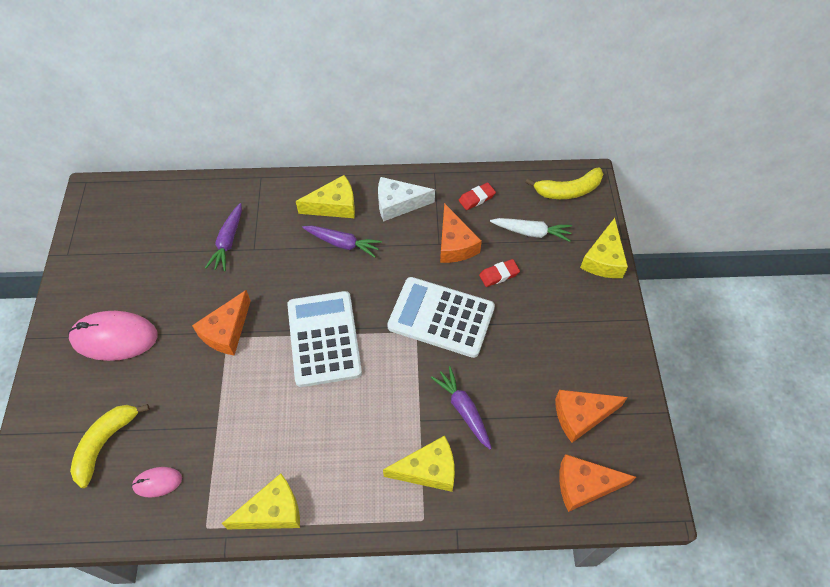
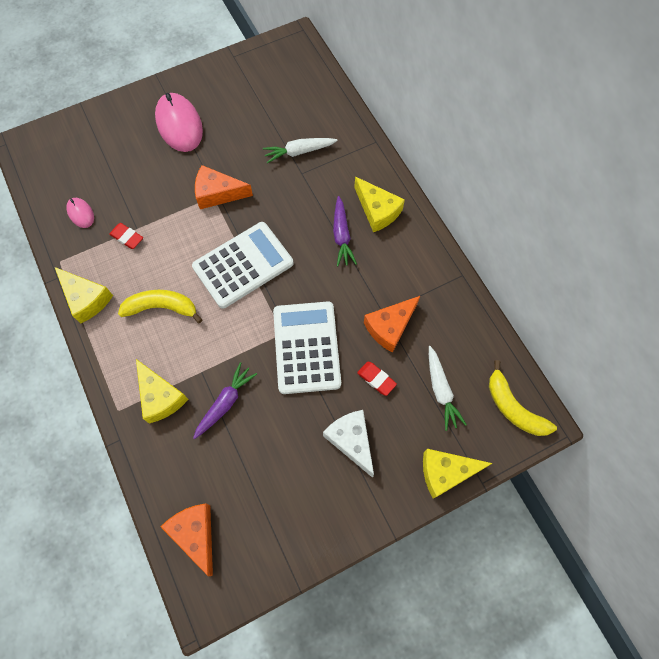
camera: 65 degrees right, 10 degrees up
yellow banana [70,404,150,488] -> yellow banana moved to [118,290,203,323]
purple carrot [205,203,242,271] -> white carrot [263,138,337,163]
white cheese [378,177,435,222] -> white cheese moved to [323,410,374,478]
red eraser [459,183,496,210] -> red eraser moved to [109,223,143,249]
orange cheese [555,390,628,443] -> none

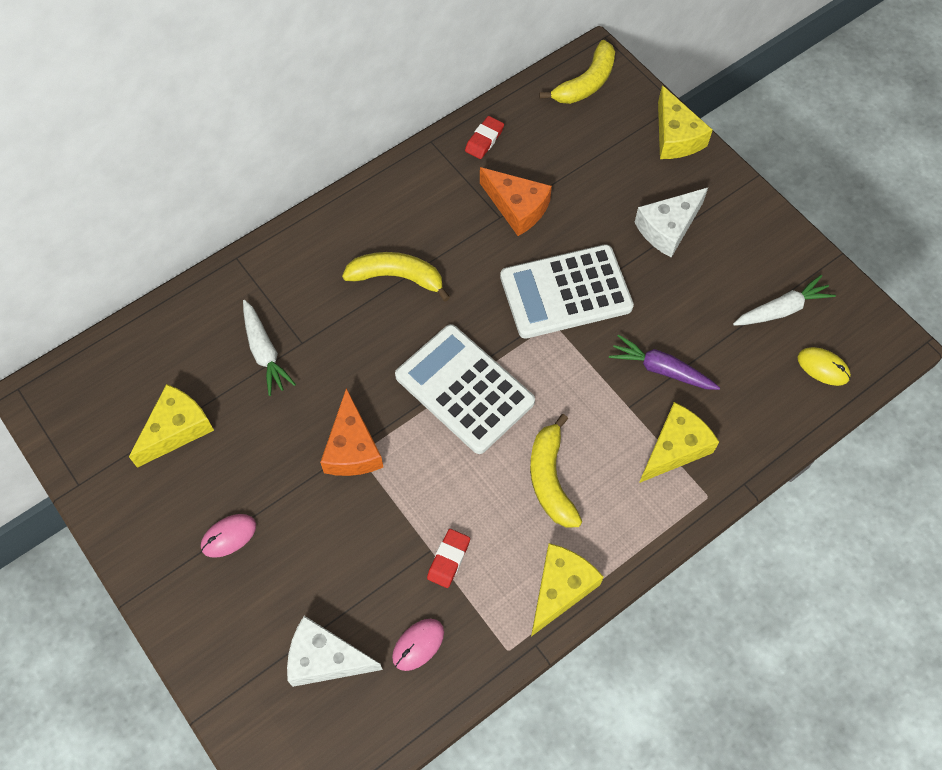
camera: 100 degrees left, 5 degrees down
pink mouse [155,93,203,152] -> pink mouse [201,514,256,558], size x0.50
orange cheese [160,503,213,577] -> yellow mouse [798,347,851,386]
purple carrot [333,196,357,267] -> yellow banana [342,252,450,302]
yellow cheese [354,177,405,232] -> yellow cheese moved to [129,384,214,468]
red eraser [357,362,397,396] -> red eraser moved to [465,116,504,159]
white carrot [429,346,467,431] -> white carrot moved to [733,275,836,326]
none -> white cheese [287,616,383,687]

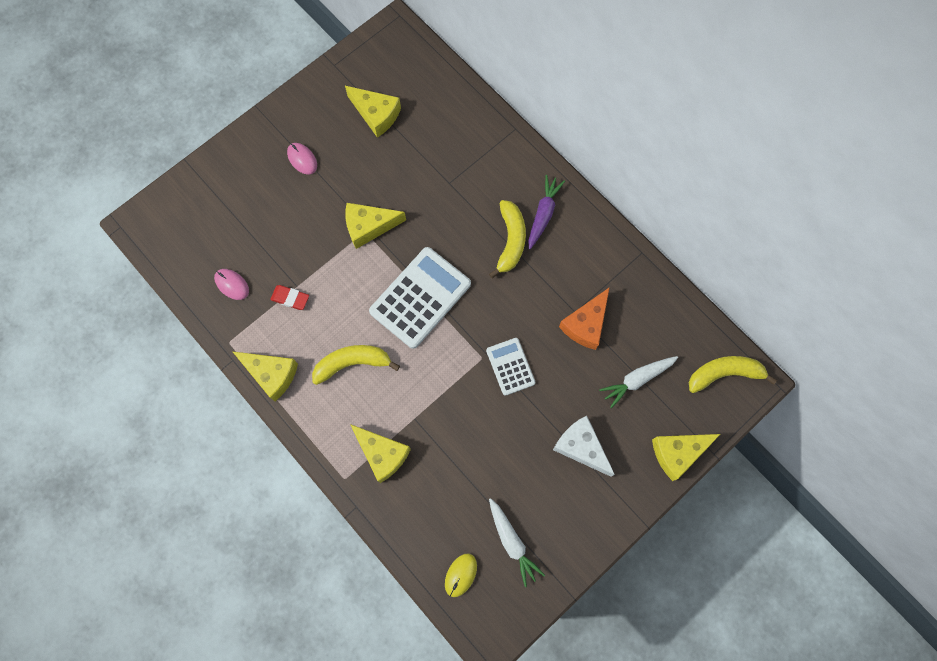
camera: 85 degrees right, 10 degrees up
white carrot [243,300,296,396] -> white carrot moved to [599,356,678,408]
white cheese [287,616,383,687] -> none
orange cheese [320,388,383,476] -> yellow cheese [345,203,406,249]
red eraser [465,116,504,159] -> none
white calculator [500,244,634,339] -> white calculator [486,338,536,396], size x0.55
yellow banana [539,40,615,104] -> yellow banana turned 135 degrees clockwise [689,356,777,393]
purple carrot [609,335,720,390] -> purple carrot moved to [528,175,565,249]

